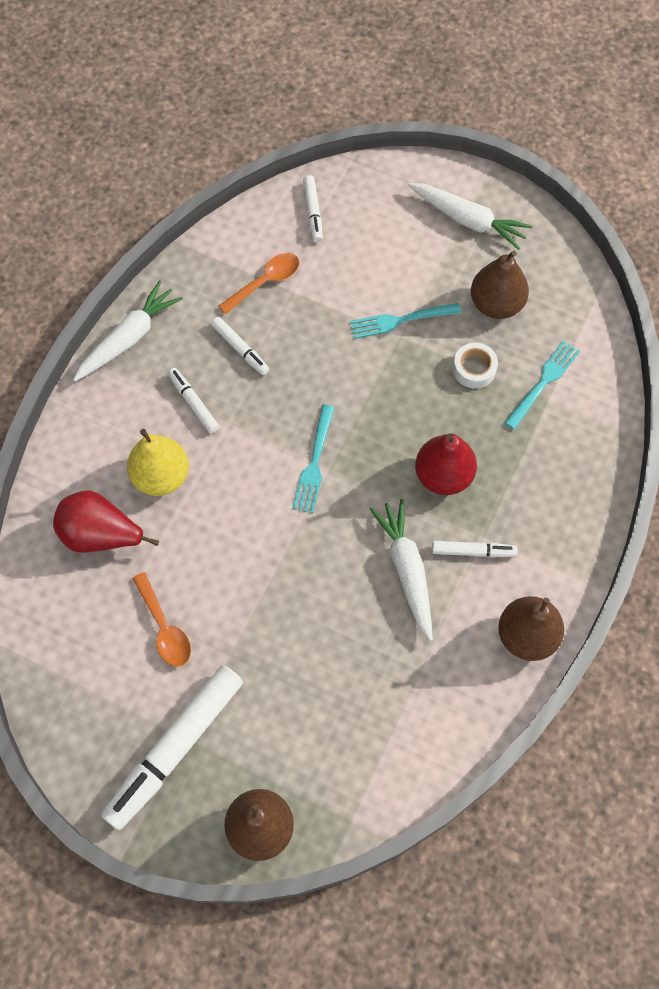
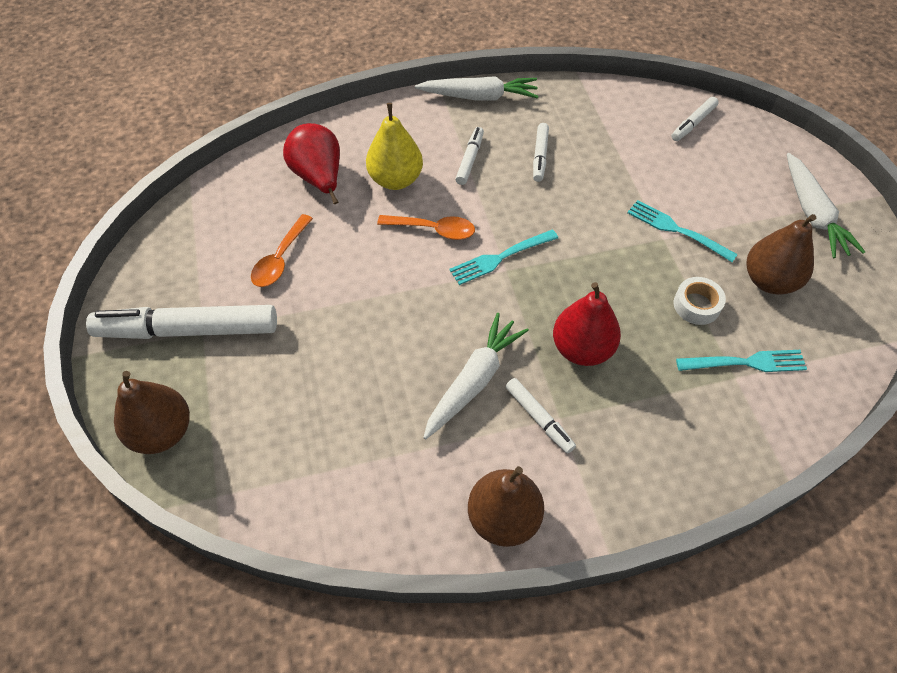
camera: 50 degrees right, 10 degrees down
orange spoon [218,253,299,315] -> orange spoon moved to [377,215,475,240]

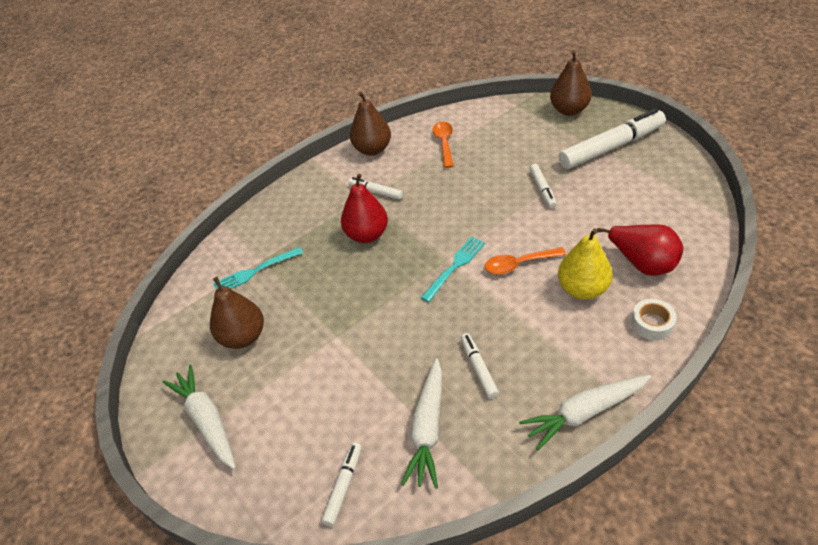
camera: 160 degrees right, 10 degrees down
orange spoon [251,214,313,287] -> orange spoon moved to [433,122,453,168]
white carrot [423,313,529,439] -> white carrot moved to [401,358,442,489]
white marker [455,127,484,185] -> white marker moved to [529,164,557,208]
turquoise fork [627,200,738,262] -> none
white tape [673,277,726,325] -> white tape moved to [631,299,677,340]

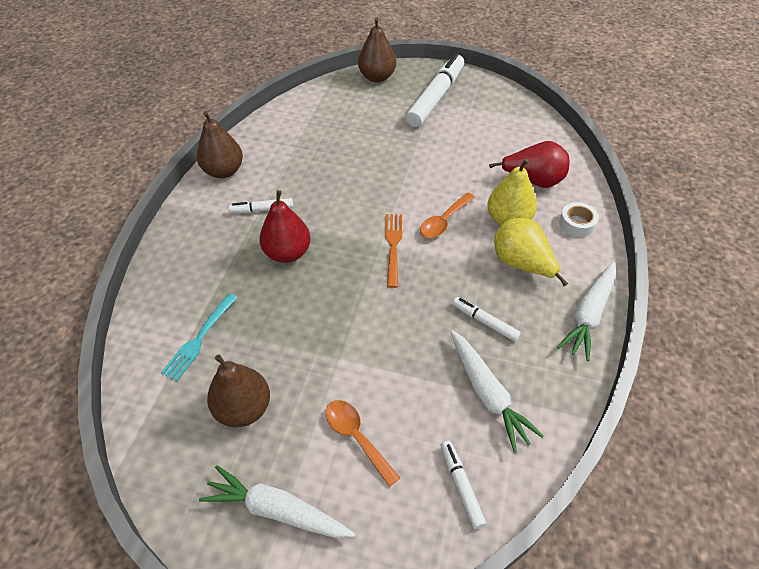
camera: 40 degrees left, 5 degrees up
turquoise fork [420,236,486,302] -> orange fork [385,214,402,288]
orange spoon [433,122,453,168] -> orange spoon moved to [326,400,400,487]
white marker [529,164,557,208] -> none
none -> yellow pear [494,218,568,286]

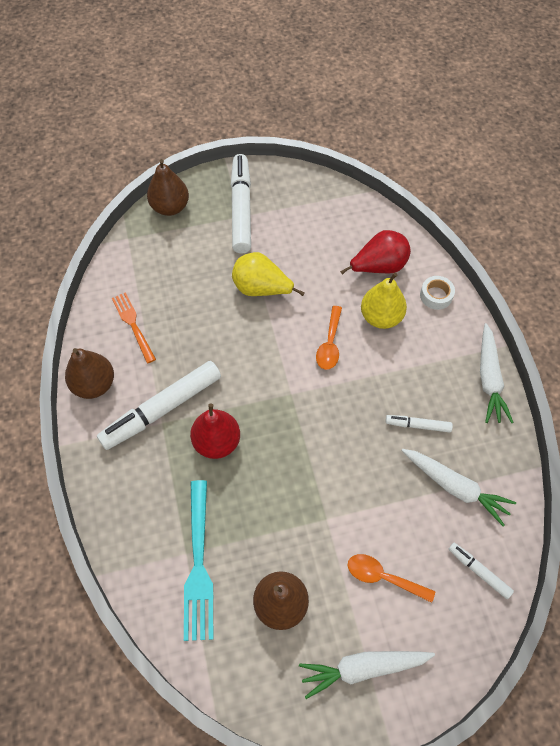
camera: 30 degrees left, 10 degrees up
turquoise fork [161,293,238,381] -> turquoise fork [184,480,213,641], size x1.53
white marker [229,198,293,214] -> white marker [97,361,221,450], size x2.08
orange fork [385,214,402,288] -> orange fork moved to [112,292,156,363]
yellow pear [494,218,568,286] -> yellow pear moved to [232,252,305,296]

